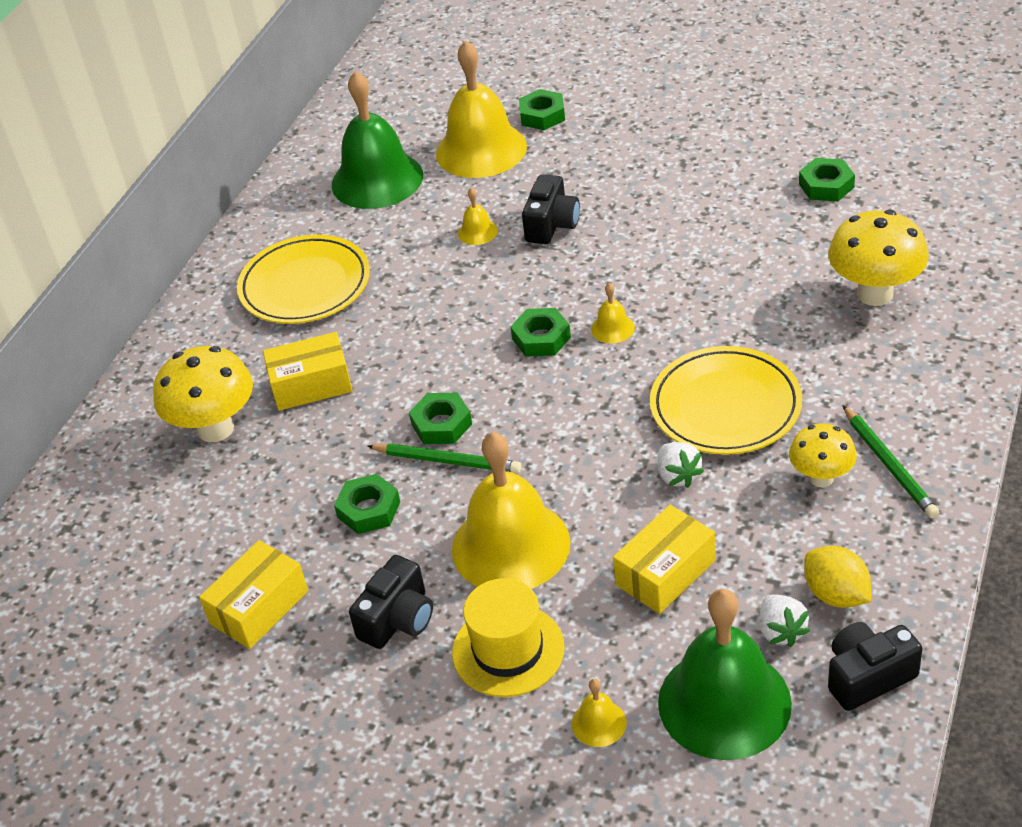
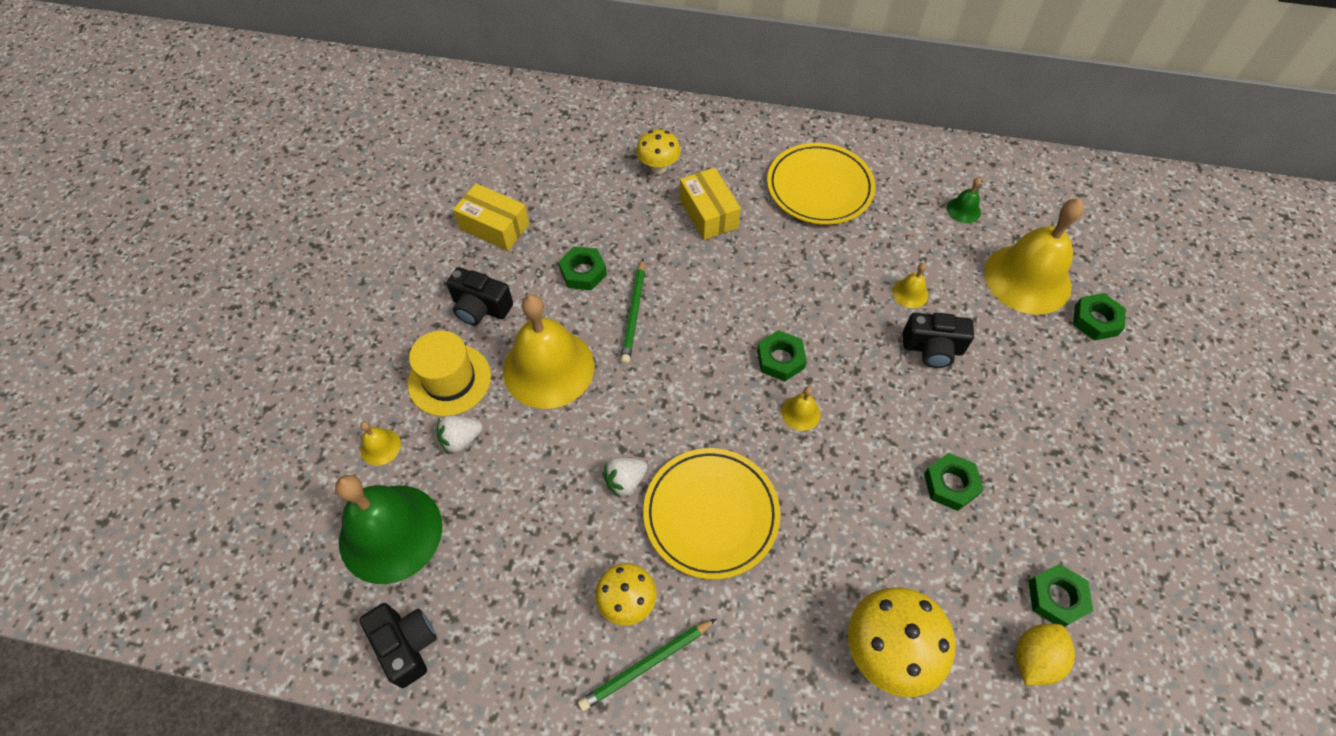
camera: 75 degrees right, 15 degrees up
yellow mushroom [153,346,253,442] -> yellow mushroom [636,129,681,174], size x0.61
green bell [332,71,423,209] -> green bell [947,178,981,223], size x0.42
green nut [409,393,472,444] -> green nut moved to [924,453,984,511]
yellow box [613,505,716,614] -> none
white strawberry [759,594,810,647] -> white strawberry moved to [437,415,482,455]
yellow lemon [805,546,871,608] -> yellow lemon moved to [1016,624,1075,685]

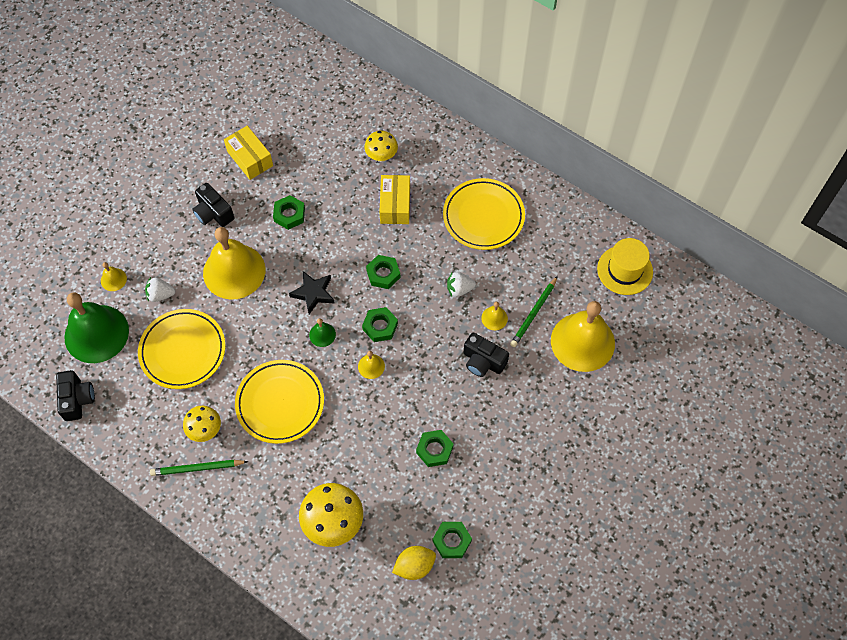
camera: 25 degrees right, 5 degrees up
yellow hat [408,331,491,416] -> yellow hat moved to [597,238,653,295]
white strawberry [602,457,647,499] -> white strawberry moved to [447,272,476,297]
green pencil [621,259,645,364] -> green pencil moved to [510,276,558,347]
green bell [947,178,981,223] -> green bell moved to [309,318,336,347]
green nut [1073,293,1126,341] -> green nut moved to [366,255,400,289]
none -> yellow plate [138,309,226,389]
none -> black star [289,271,335,314]

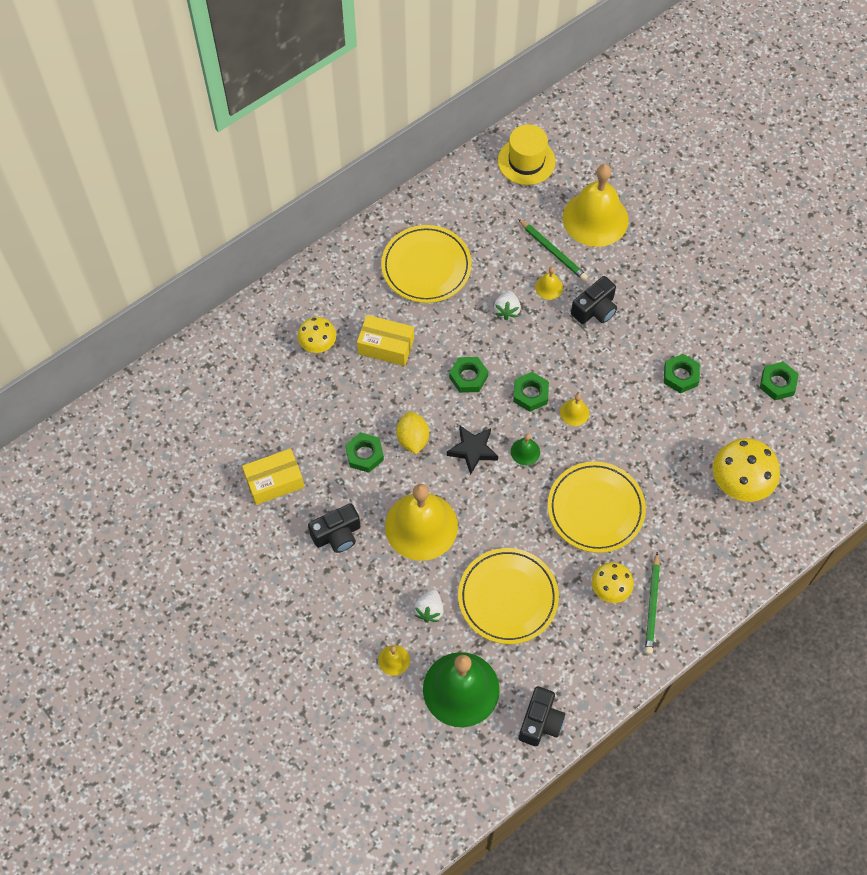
camera: 75 degrees left, 0 degrees up
black camera [56,370,95,421] -> black camera turned 105 degrees clockwise [519,687,565,746]
yellow lemon [392,546,436,580] -> yellow lemon moved to [396,411,429,455]

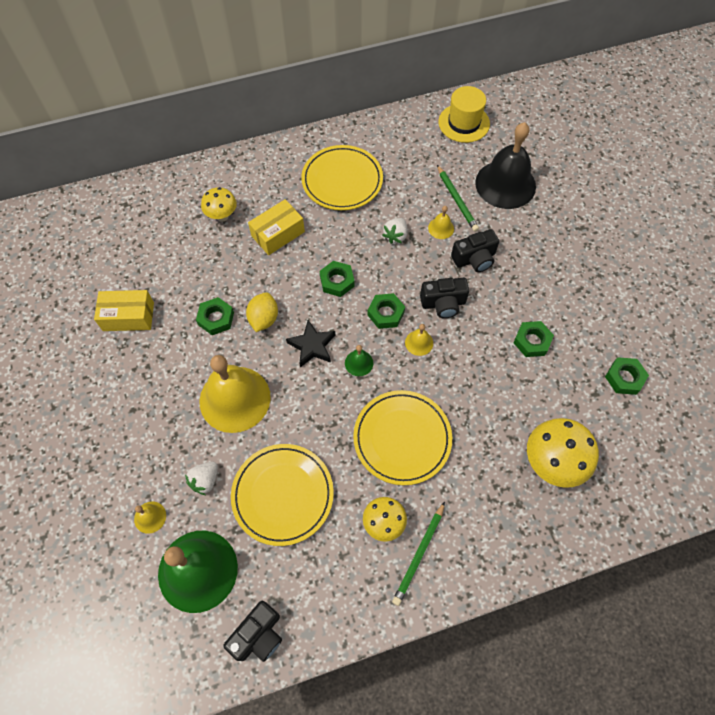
camera: 20 degrees right, 0 degrees up
black camera [308,503,360,553] -> black camera moved to [420,278,469,318]
yellow box [357,315,414,366] -> yellow box turned 75 degrees counterclockwise [248,199,305,255]
yellow bell [563,164,629,247] -> black bell [475,122,536,209]

